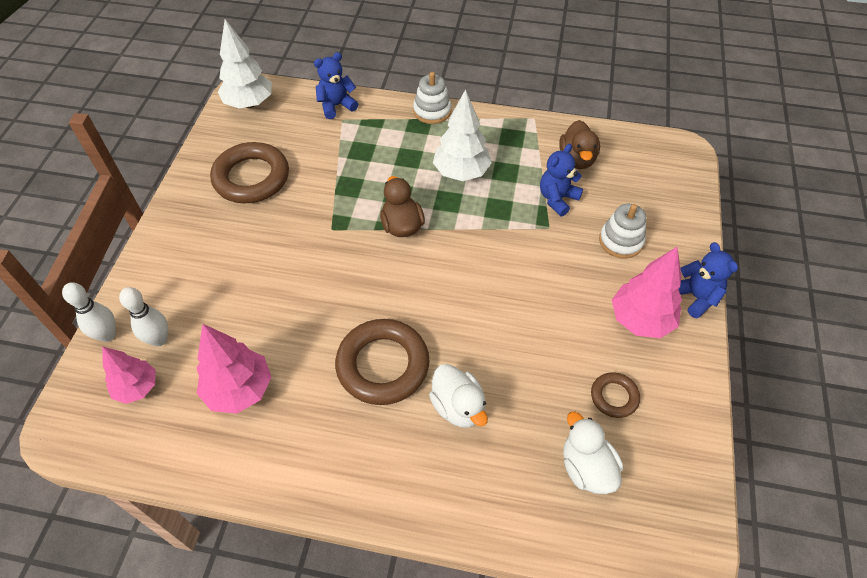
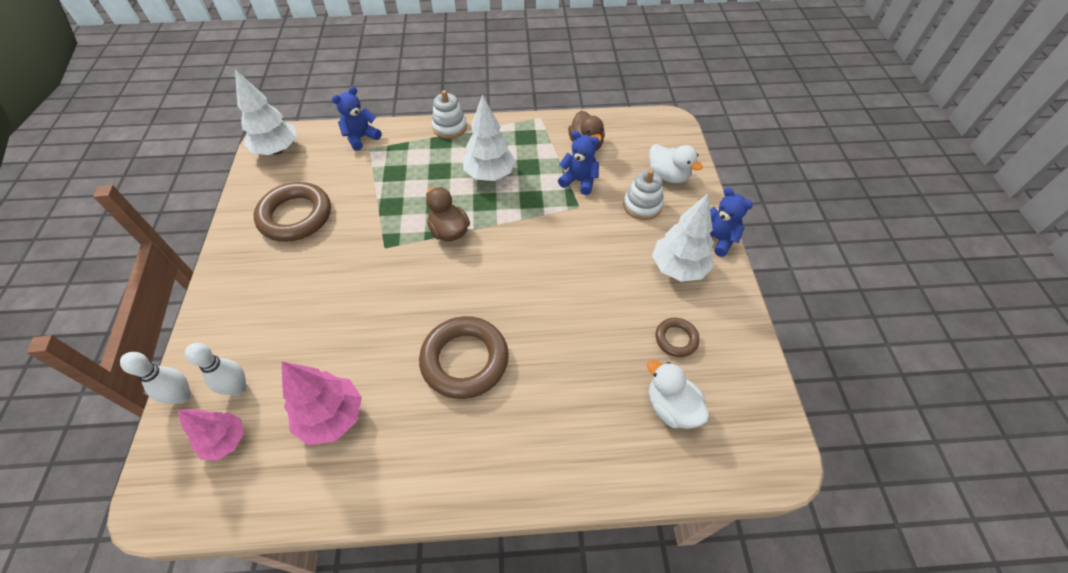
camera: 15 degrees left, 0 degrees up
white duck [429,364,488,428] -> white duck moved to [649,144,703,183]
blue teddy bear [540,144,583,216] -> blue teddy bear turned 90 degrees clockwise [558,131,600,195]
pink tree [612,247,682,338] -> white tree [652,193,714,282]

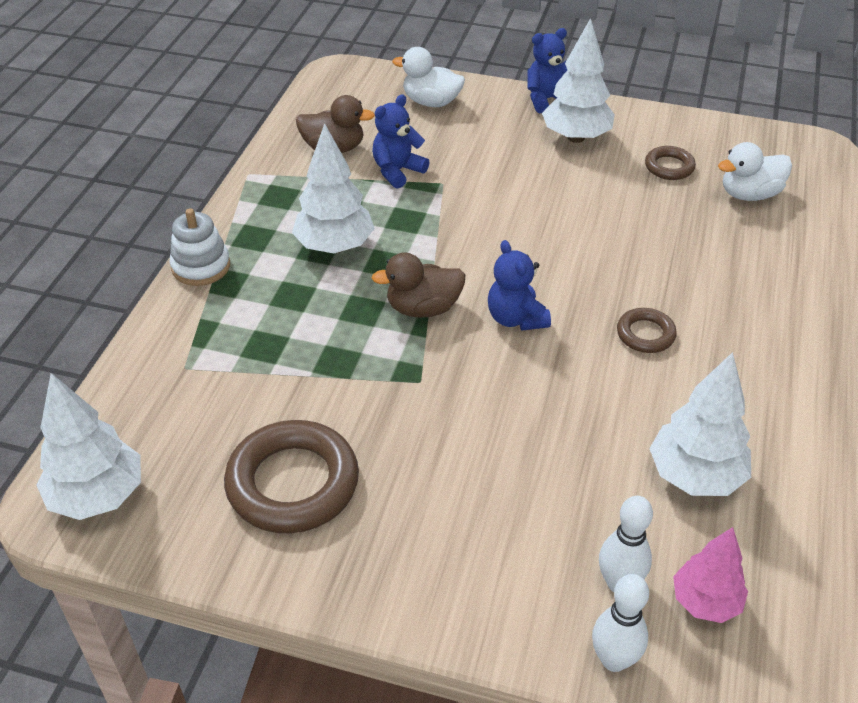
camera: 70 degrees left, 10 degrees down
pink tree [281,361,362,445] -> white tree [649,352,751,496]
blue teddy bear [332,87,382,151] -> blue teddy bear moved to [488,240,551,330]
brown ring [419,316,509,399] -> brown ring [617,308,677,353], size x0.50
white stacking toy [623,170,664,220] -> none
white duck [649,144,703,183] -> white duck turned 135 degrees counterclockwise [392,47,465,107]

